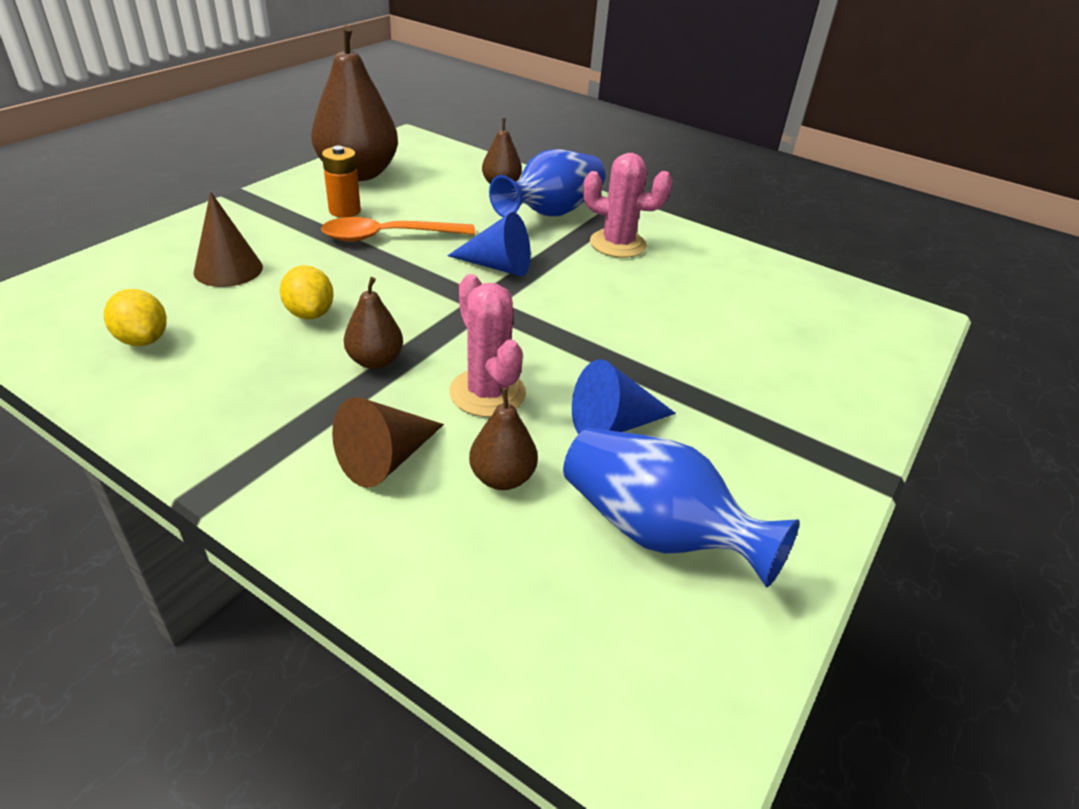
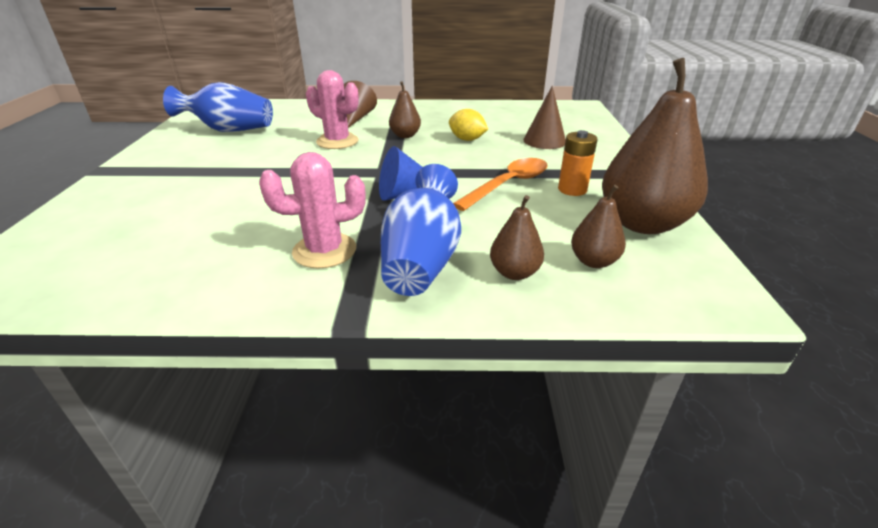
camera: 150 degrees right, 5 degrees down
yellow lemon [104,289,167,346] -> none
brown pear [469,388,538,490] -> brown pear moved to [571,185,626,268]
blue cone [572,359,676,434] -> none

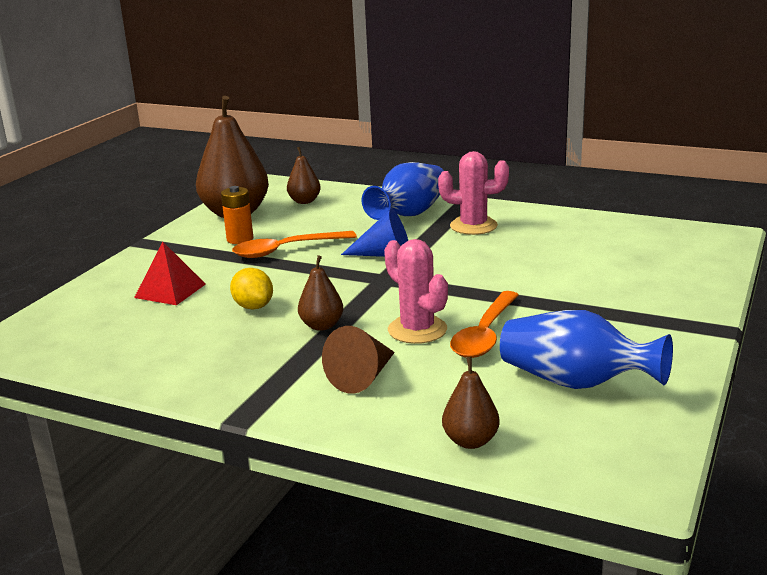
camera: 155 degrees left, 10 degrees down
brown pear [490,195,544,280] -> brown pear moved to [442,357,500,449]
brown cone [524,86,566,149] -> red pyramid [134,242,206,305]
none -> orange spoon [450,291,519,358]

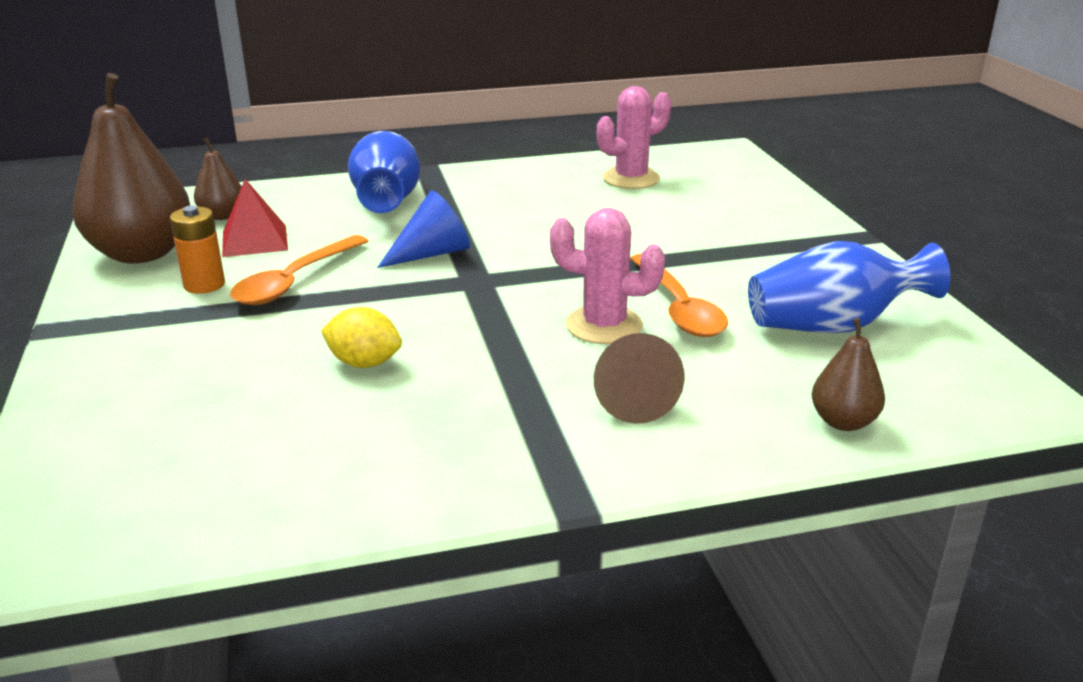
camera: 40 degrees left, 5 degrees up
red pyramid [134,242,206,305] -> red pyramid moved to [222,179,288,257]
brown pear [298,255,343,331] -> none
pink cactus [438,151,509,235] -> pink cactus moved to [597,86,671,189]

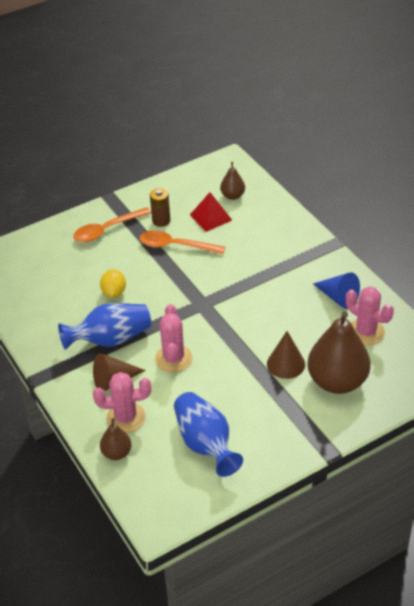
camera: 75 degrees right, 15 degrees up
brown pear [72,73,190,264] -> brown pear moved to [307,312,371,394]
orange battery [170,205,225,294] -> brown battery [150,188,170,227]
blue vase [348,131,420,213] -> blue vase moved to [58,303,151,350]
blue cone [377,190,470,268] -> blue cone moved to [313,272,360,309]
orange spoon [630,254,728,337] -> orange spoon moved to [73,207,151,242]
none -> pink cactus [93,372,151,433]
none -> brown cone [267,331,305,379]

